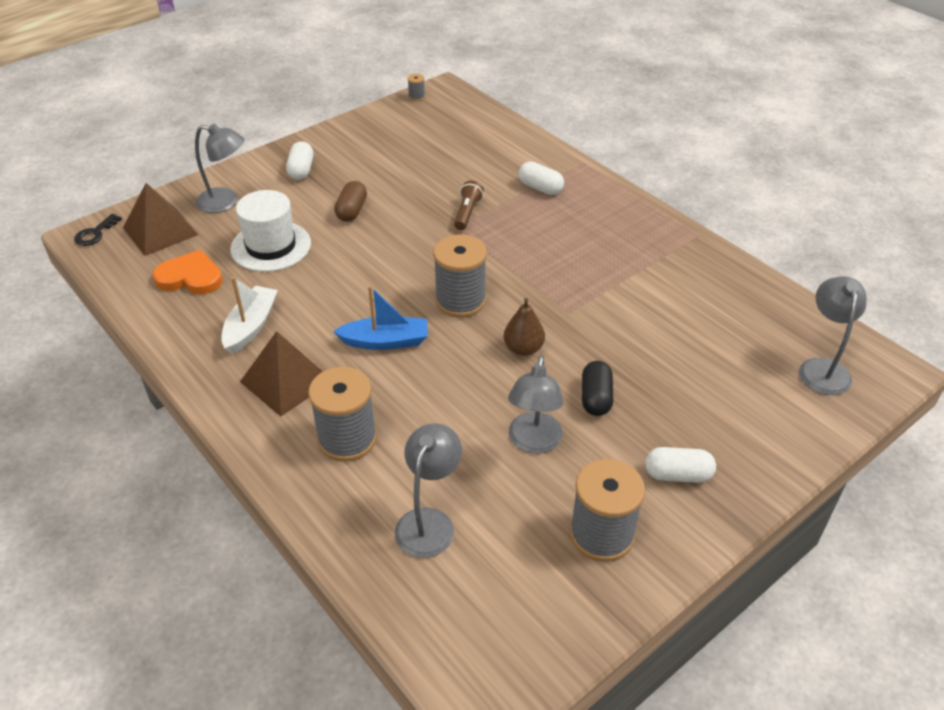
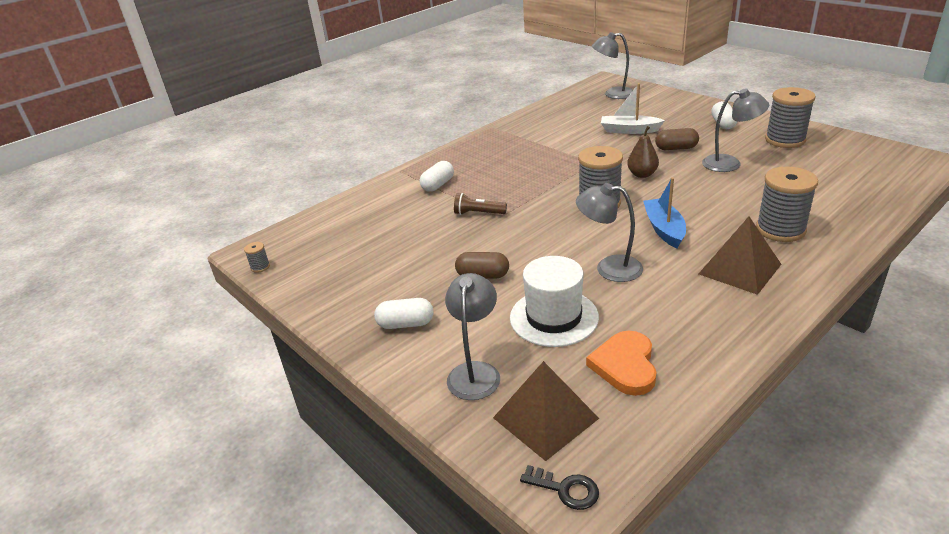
camera: 90 degrees left, 10 degrees down
white boat [221,277,278,354] -> white boat moved to [601,83,665,134]
grey lamp [395,423,462,558] -> grey lamp moved to [576,183,643,282]
black capsule [582,361,613,416] -> brown capsule [655,128,699,150]

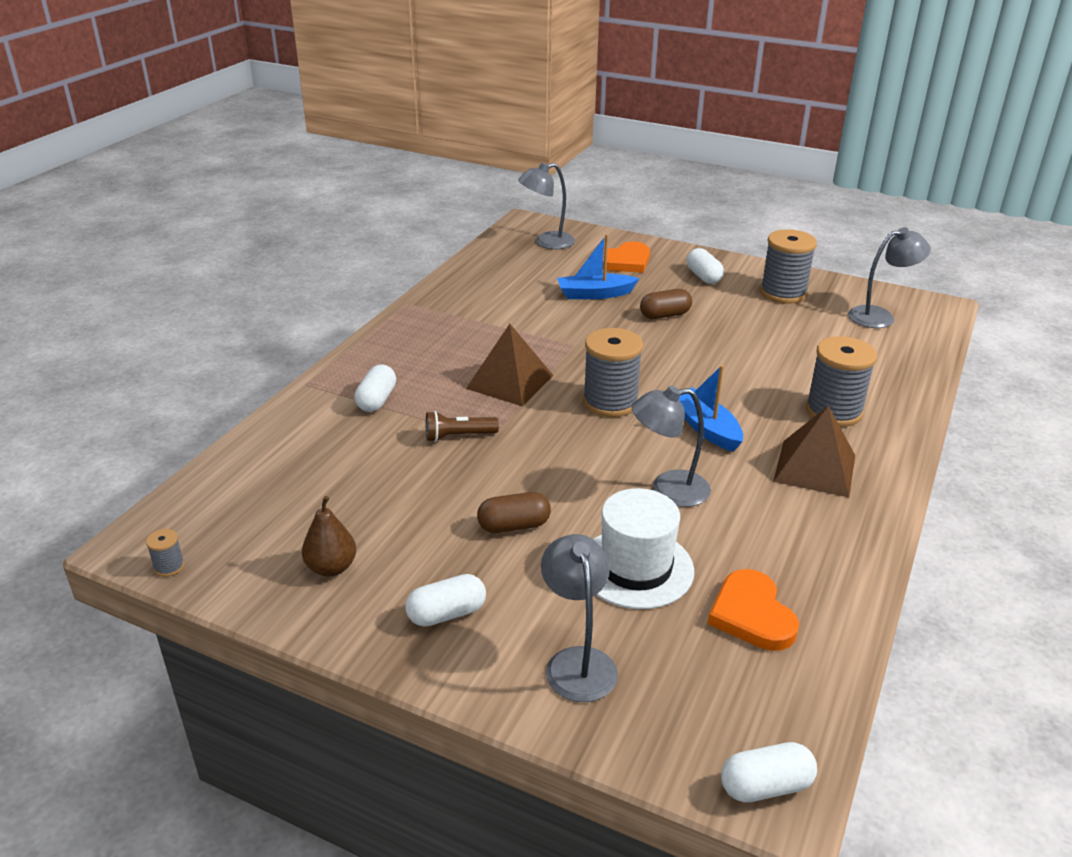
camera: 25 degrees left, 0 degrees up
brown pyramid [493,361,599,461] -> brown pyramid moved to [466,324,554,406]
black key [520,465,599,510] -> white capsule [721,742,817,802]
white boat [601,83,665,134] -> blue boat [557,234,640,299]
brown pear [627,126,659,178] -> brown pear moved to [302,496,356,576]
grey lamp [702,88,769,172] -> grey lamp moved to [848,227,931,328]
none -> orange heart [603,242,650,273]

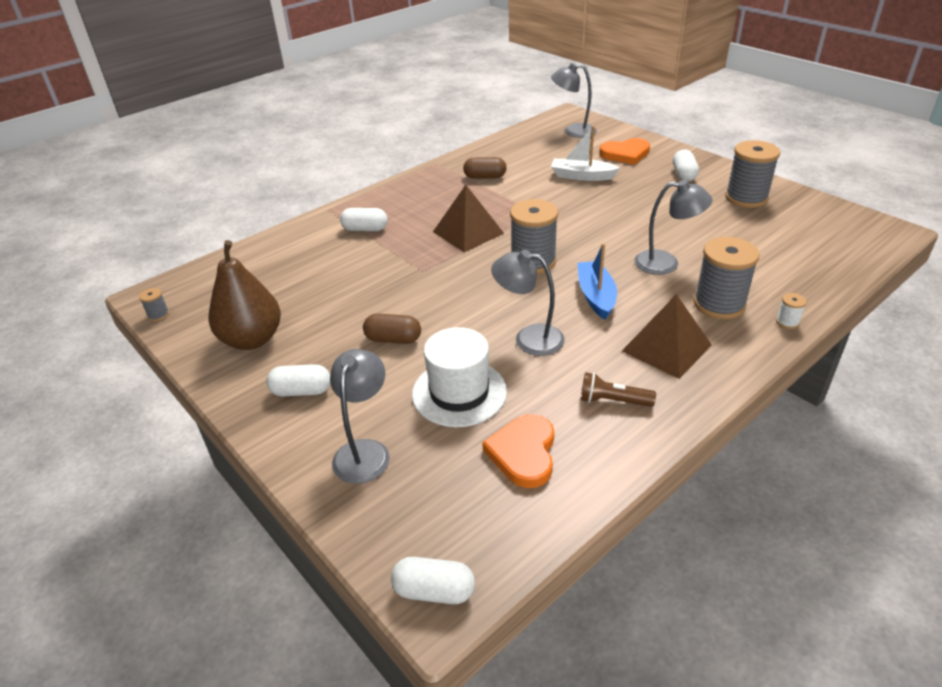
camera: 25 degrees right, 5 degrees up
brown pear [302,496,356,576] -> brown pear [208,240,281,350], size x1.73
white capsule [354,365,396,412] -> white capsule turned 60 degrees clockwise [340,208,388,231]
brown flashlight [426,411,499,442] -> brown flashlight moved to [581,372,656,407]
blue boat [557,234,640,299] -> white boat [551,126,620,181]
brown capsule [640,289,692,319] -> brown capsule moved to [463,157,507,179]
grey lamp [848,227,931,328] -> grey lamp moved to [634,180,712,275]
none -> white spool [776,293,807,329]

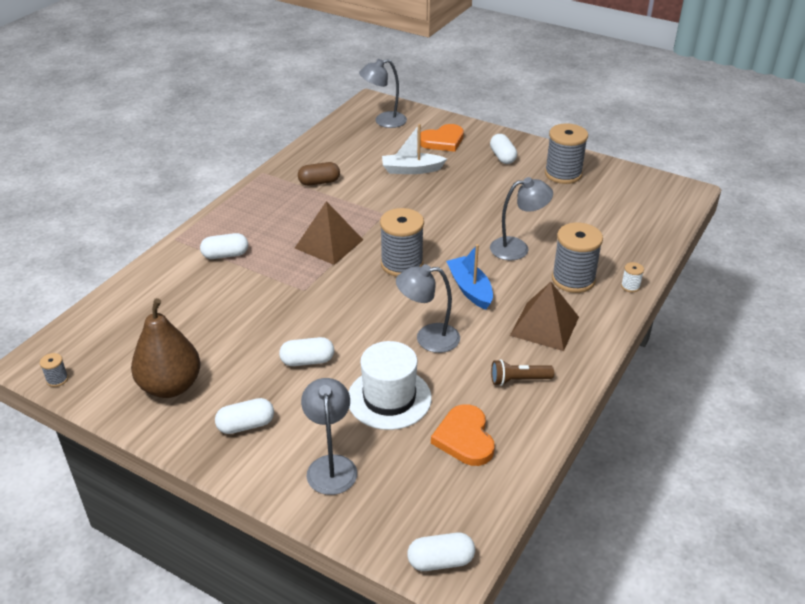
camera: 20 degrees left, 0 degrees up
brown capsule [363,314,421,344] -> white capsule [279,337,334,366]

